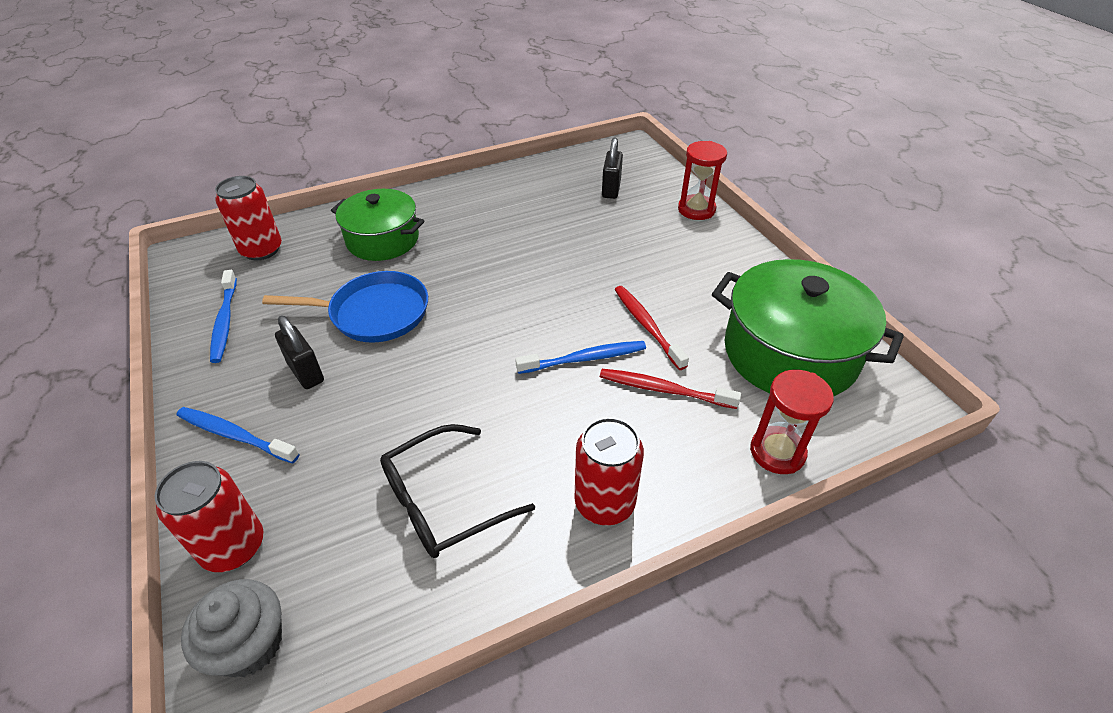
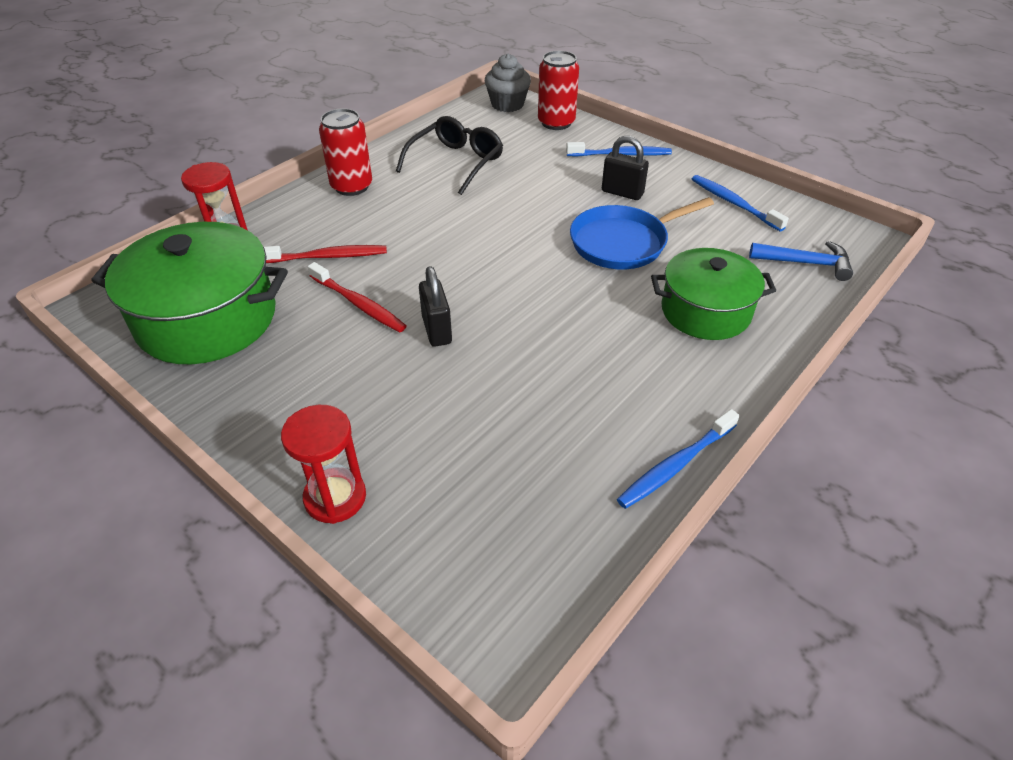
camera: 155 degrees right, 0 degrees up
red can [215,176,282,260] -> blue hammer [749,241,853,281]
blue toothbrush [515,341,646,374] -> blue toothbrush moved to [617,409,740,509]
black padlock [602,138,623,199] -> black padlock moved to [419,266,452,347]

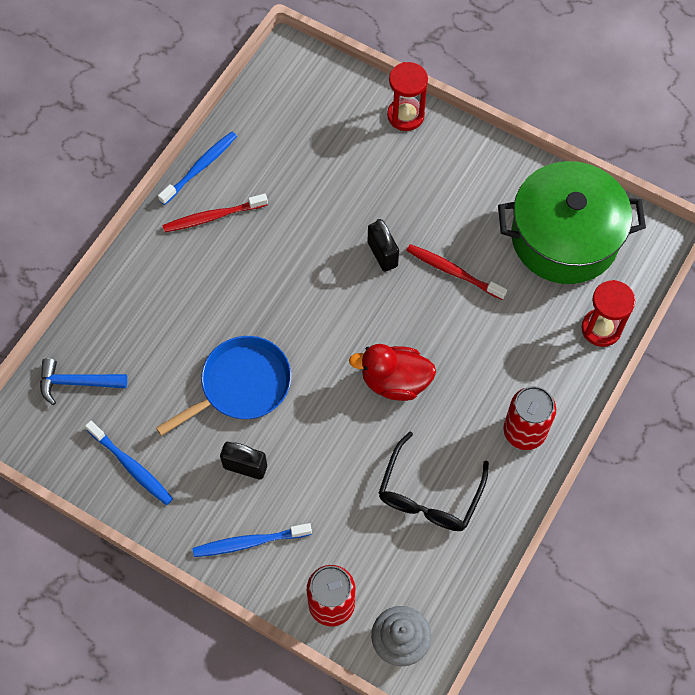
camera: 170 degrees right, 20 degrees up
red toothbrush [264,245,387,263] -> red toothbrush moved to [162,194,268,232]
green pot [651,248,776,340] -> none
none -> red duck [349,344,436,401]

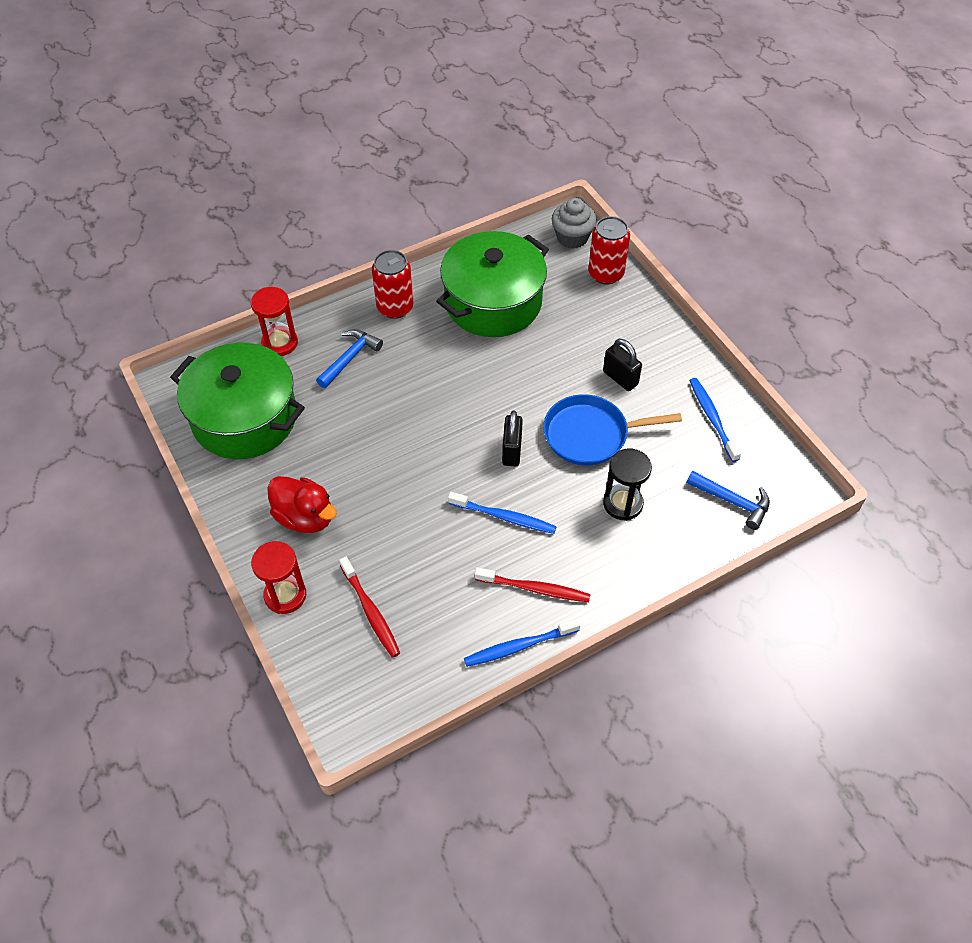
camera: 150 degrees left, 10 degrees down
blue toothbrush [192,523,312,557] -> blue toothbrush moved to [448,492,557,534]
red duck [349,344,436,401] -> red duck moved to [267,476,337,533]
black padlock [368,219,399,272] -> black padlock moved to [502,411,523,466]
black glasses [379,432,489,531] -> green pot [436,231,549,337]
red toothbrush [406,244,507,300] -> red toothbrush moved to [339,557,400,658]
none -> blue hammer [316,329,383,388]
none -> black hourglass [603,449,652,521]

